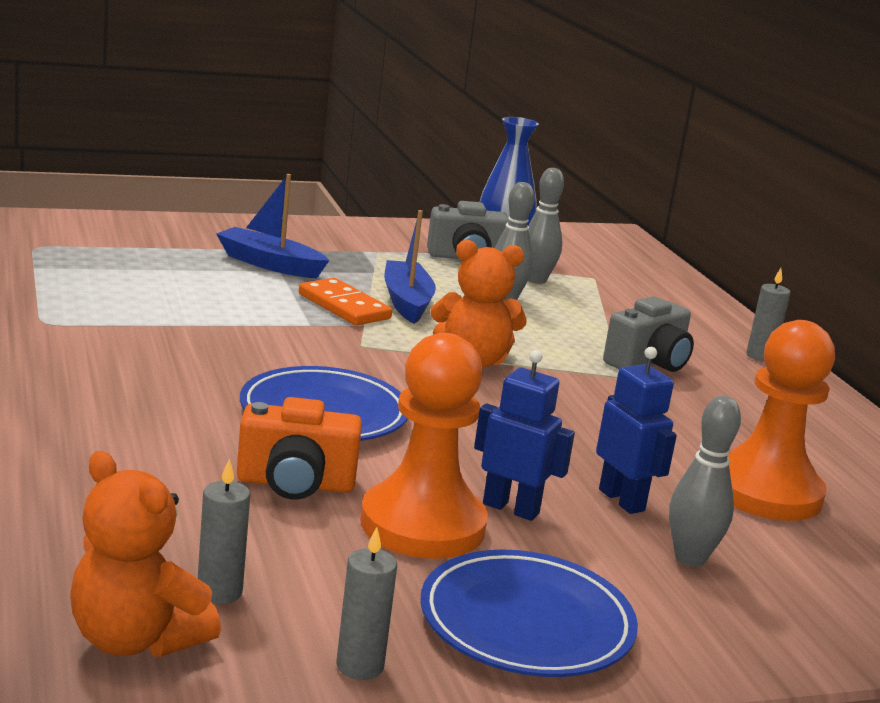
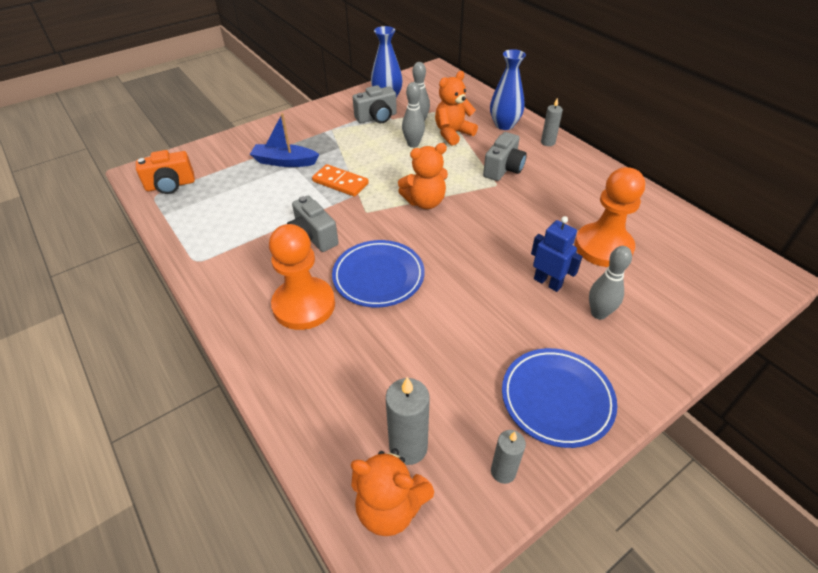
camera: 15 degrees left, 25 degrees up
grey candle [198,459,250,604] -> grey candle [386,377,430,465], size x1.57
orange camera [237,397,362,500] -> orange camera moved to [136,150,195,194]
orange pawn [360,333,488,559] -> orange pawn moved to [269,224,335,330]
blue boat [384,210,436,324] -> none
blue robot [474,350,575,521] -> none
none -> grey camera [287,196,339,252]
none -> orange teddy bear [435,71,478,146]
none -> blue vase [490,49,526,130]

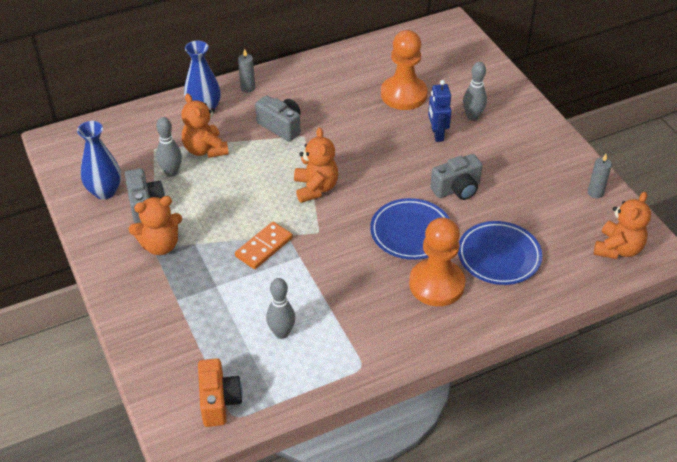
camera: 80 degrees left, 0 degrees up
blue boat [250,113,319,167] -> none
grey camera [287,196,339,252] -> grey camera moved to [430,154,482,200]
grey candle [386,377,430,465] -> none
grey bowling pin [402,82,425,148] -> grey bowling pin moved to [266,278,295,339]
blue plate [502,348,617,448] -> blue plate moved to [458,221,542,285]
blue robot [531,216,583,292] -> blue robot turned 60 degrees counterclockwise [428,80,452,142]
none -> orange teddy bear [129,196,182,255]

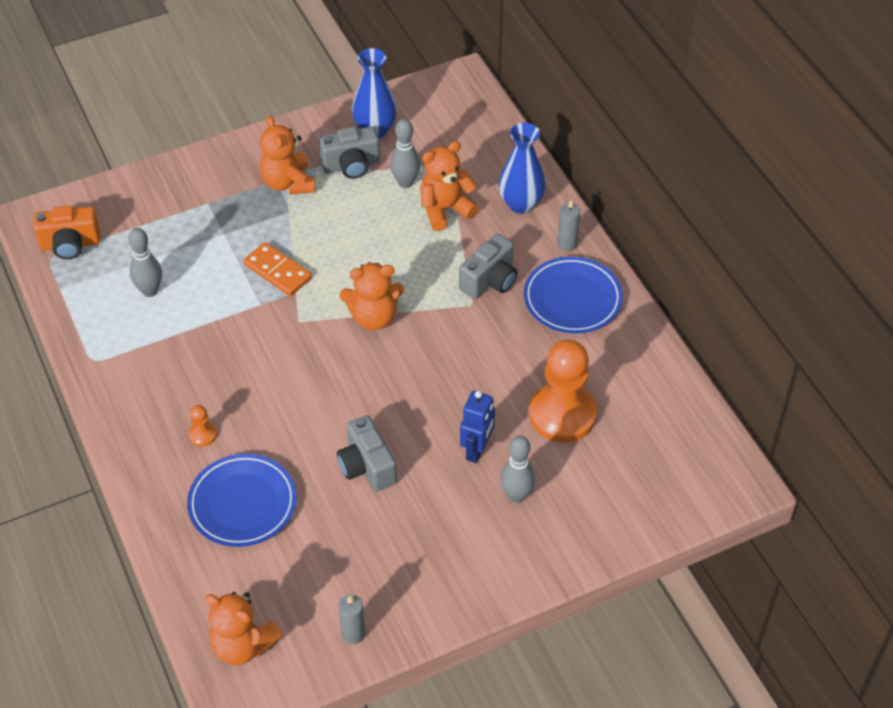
camera: 90 degrees right, 5 degrees up
blue plate [370,198,450,260] -> blue plate moved to [524,256,623,334]
orange pawn [409,217,465,306] -> orange pawn [189,405,217,446], size x0.41
blue robot [428,80,452,142] -> blue robot turned 120 degrees clockwise [460,391,495,463]

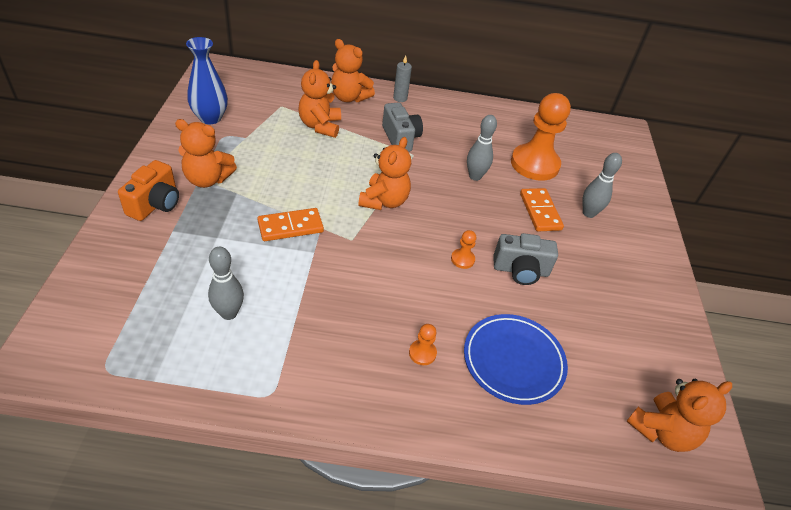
camera: 65 degrees left, 5 degrees down
orange camera [33,206,100,259] -> orange camera moved to [118,160,179,221]
grey camera [319,127,380,179] -> none
grey candle [338,595,365,644] -> none
grey bowling pin [390,119,420,188] -> grey bowling pin moved to [467,115,497,181]
blue robot [460,391,495,463] -> orange domino [520,188,564,231]
blue vase [499,122,546,214] -> orange teddy bear [331,39,375,102]
blue plate [524,256,623,334] -> none
none -> orange pawn [451,230,476,269]

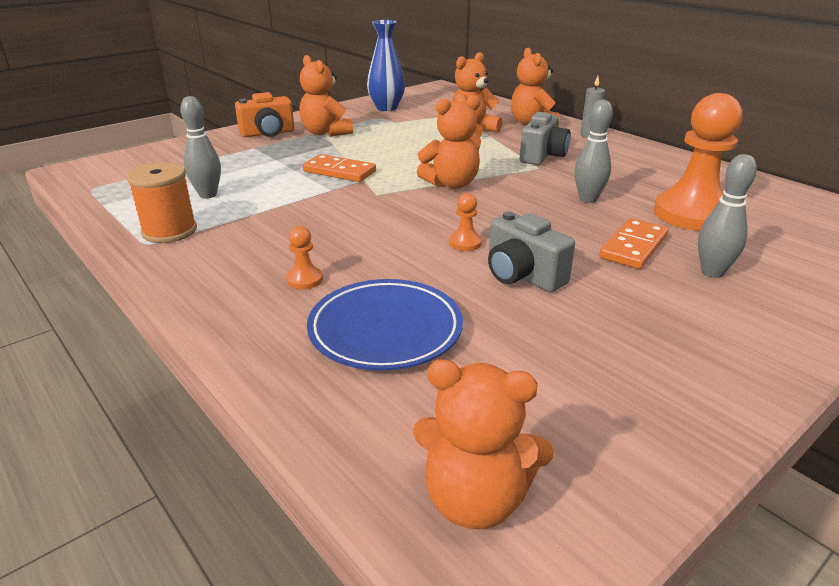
camera: 50 degrees right, 15 degrees down
none -> orange spool [126,162,197,243]

